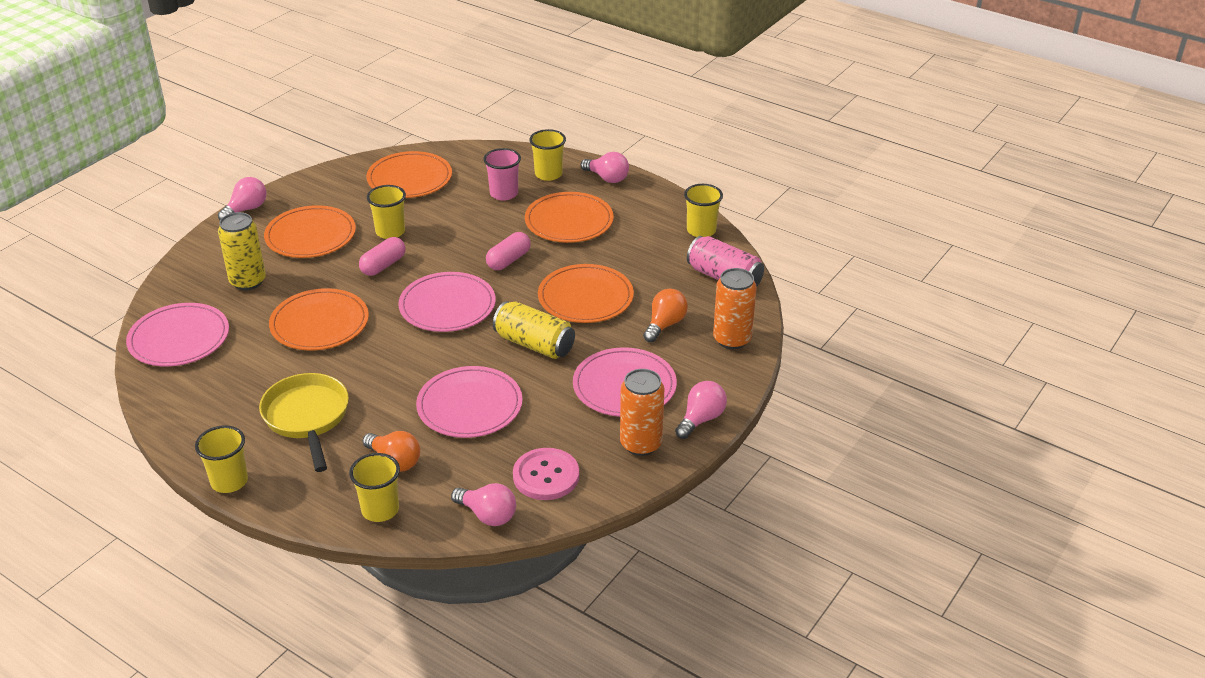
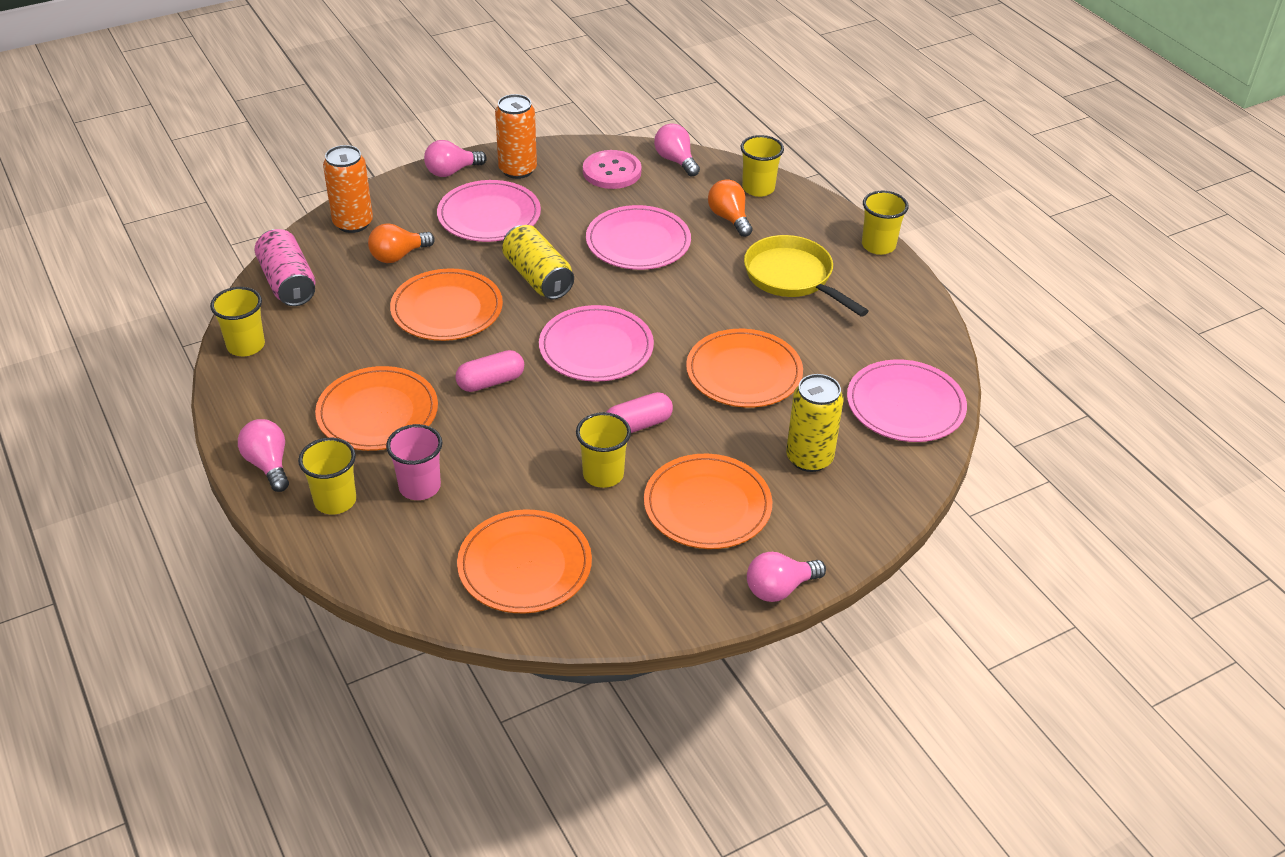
camera: 155 degrees left, 5 degrees up
yellow pan [259,373,349,472] -> yellow pan turned 135 degrees clockwise [744,235,869,317]

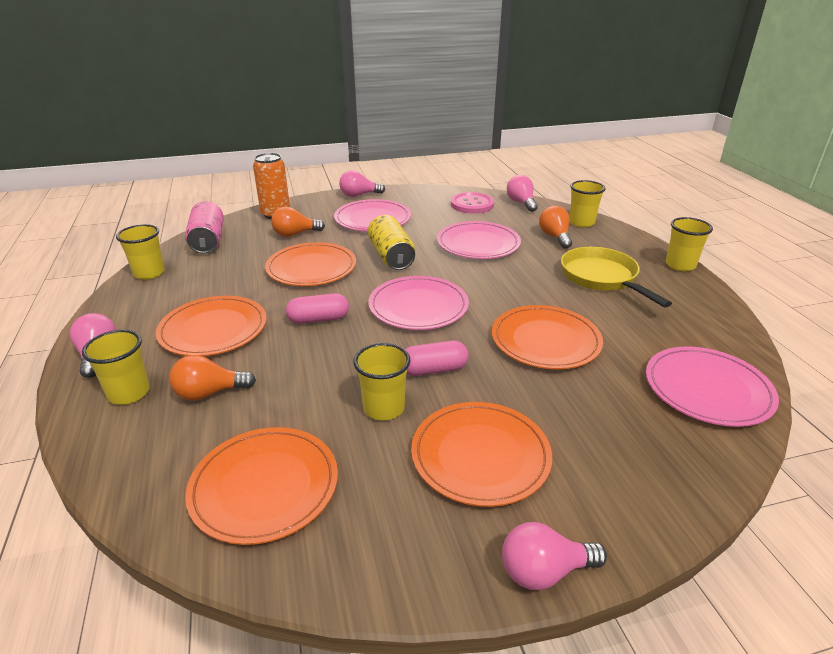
camera: 15 degrees right, 10 degrees down
pink cup [386,424,442,500] -> orange light bulb [169,355,256,401]
orange can [495,94,537,179] -> none
yellow can [786,374,843,472] -> none

